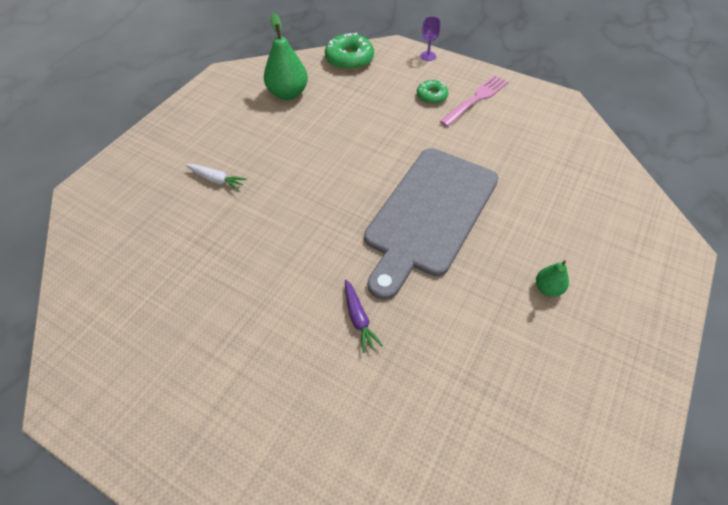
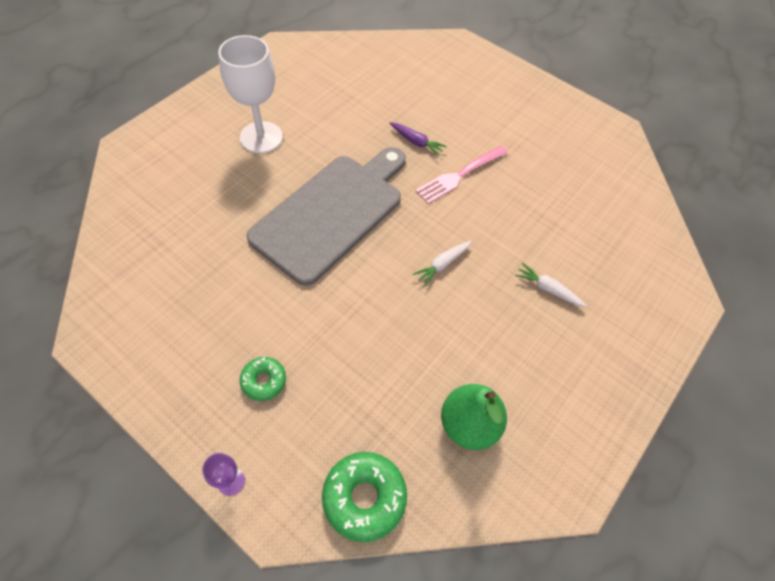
camera: 175 degrees left, 5 degrees up
purple carrot [345,280,383,353] -> purple carrot turned 135 degrees clockwise [390,122,447,156]
pink fork [439,75,508,127] -> pink fork moved to [416,145,508,204]
green pear [536,261,569,297] -> white goblet [218,35,283,153]
none -> white carrot [413,241,472,286]

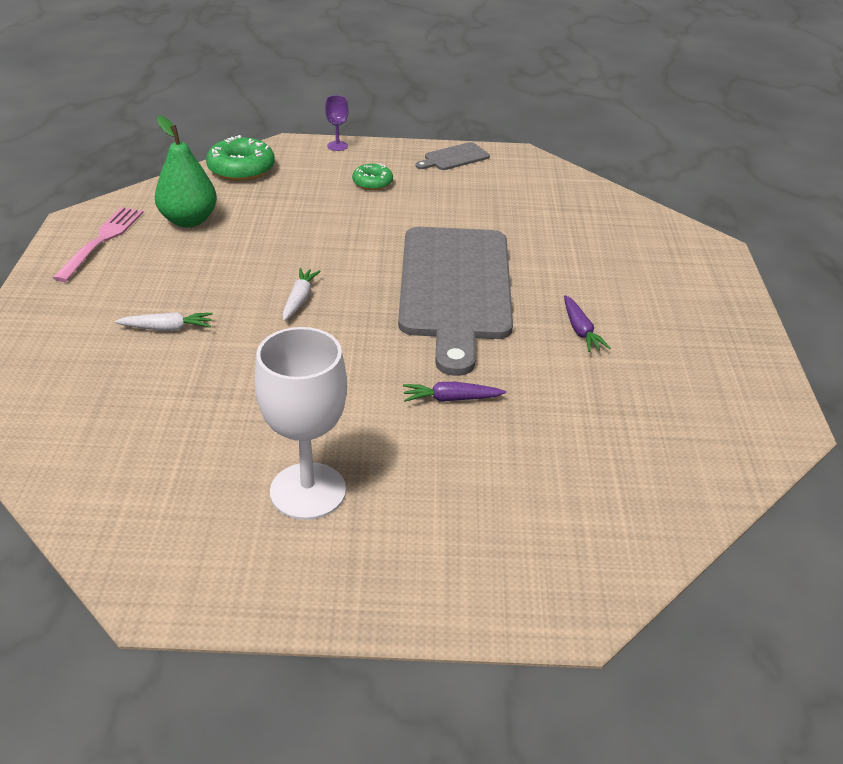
camera: 145 degrees right, 20 degrees down
white goblet [218,35,283,153] -> white goblet moved to [255,327,347,520]
pink fork [416,145,508,204] -> pink fork moved to [53,207,144,282]
none -> grey cutting board [416,142,490,170]
none -> purple carrot [564,295,610,352]

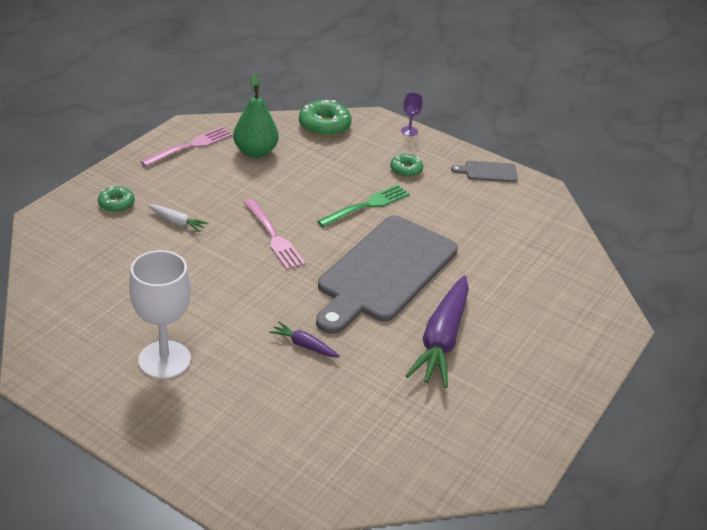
camera: 30 degrees right, 0 degrees up
white carrot [283,268,321,321] -> pink fork [244,199,305,270]
purple carrot [564,295,610,352] -> purple carrot [405,275,469,388], size x2.18
none -> green donut [98,186,135,212]
none -> green fork [317,185,410,228]

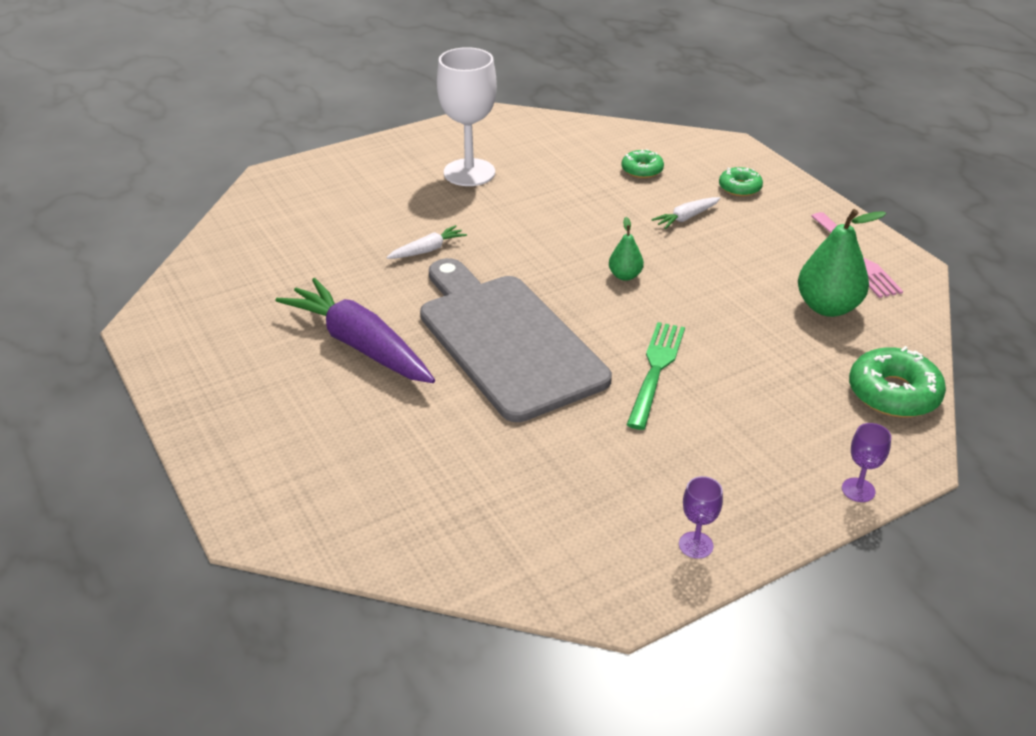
camera: 120 degrees right, 0 degrees up
pink fork [244,199,305,270] -> green pear [609,217,644,281]
purple carrot [269,321,340,357] -> white carrot [386,225,467,259]
green fork [317,185,410,228] -> green fork turned 150 degrees counterclockwise [627,322,685,430]
green donut [390,154,423,177] -> green donut moved to [621,149,664,178]
grey cutting board [451,161,518,182] -> purple goblet [679,476,723,559]

